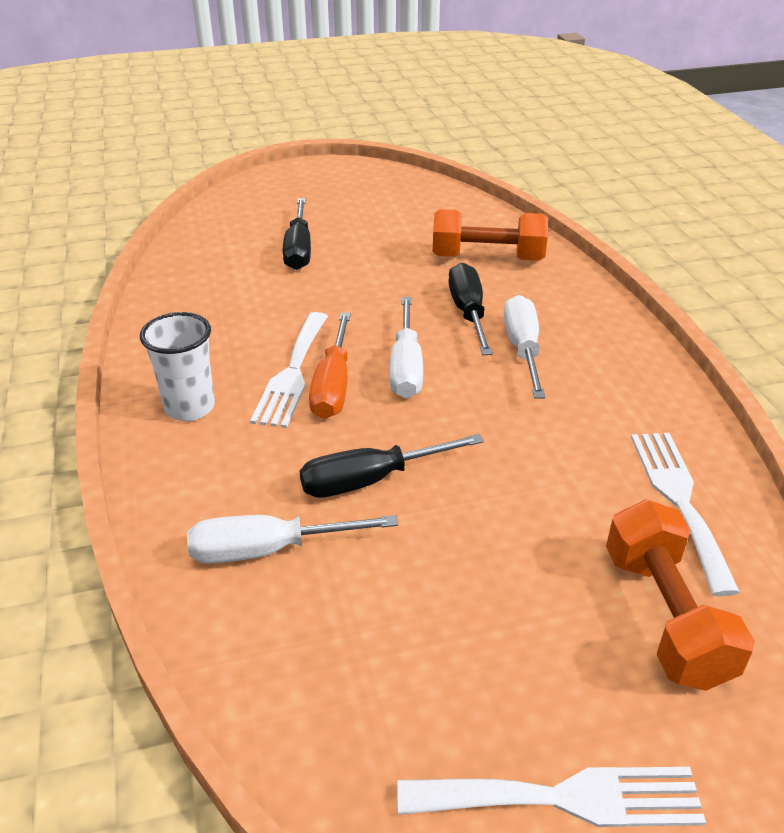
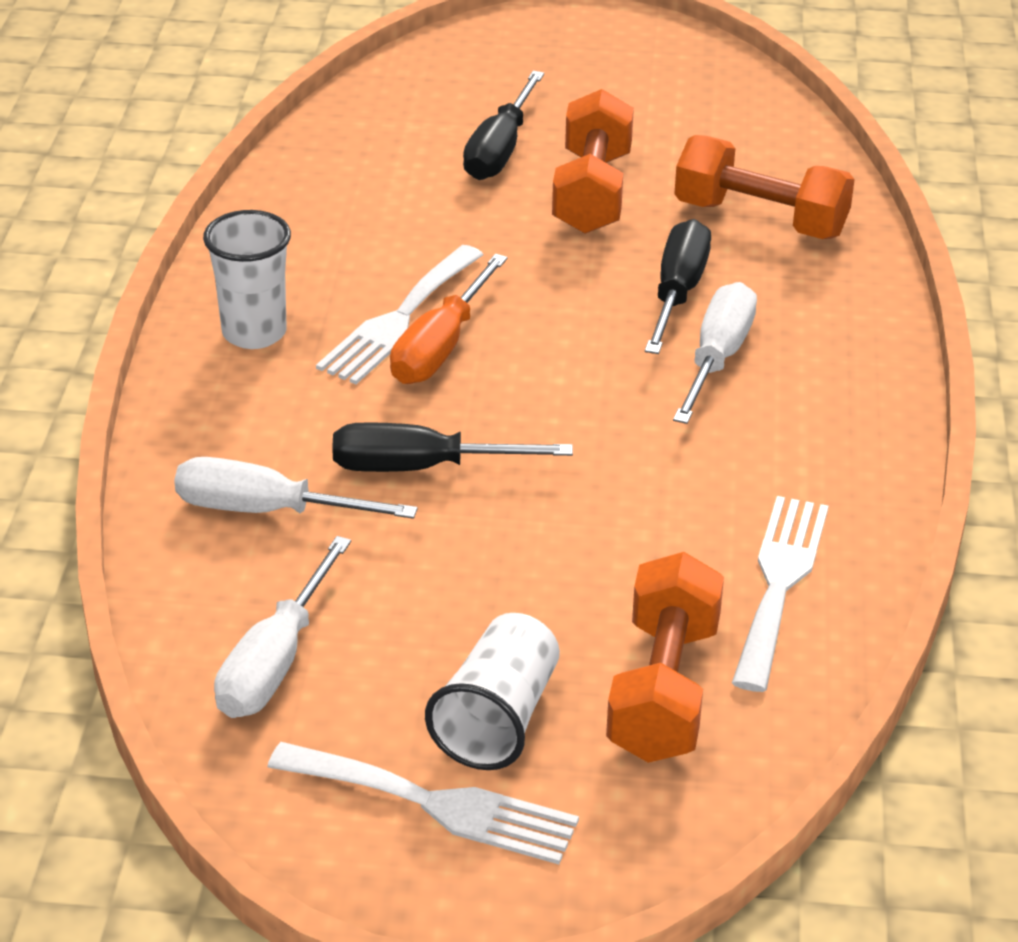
camera: 20 degrees right, 0 degrees up
white screwdriver [390,297,423,398] -> white screwdriver moved to [214,536,351,718]
none -> white cup [425,613,560,770]
none -> orange dumbbell [552,89,634,234]

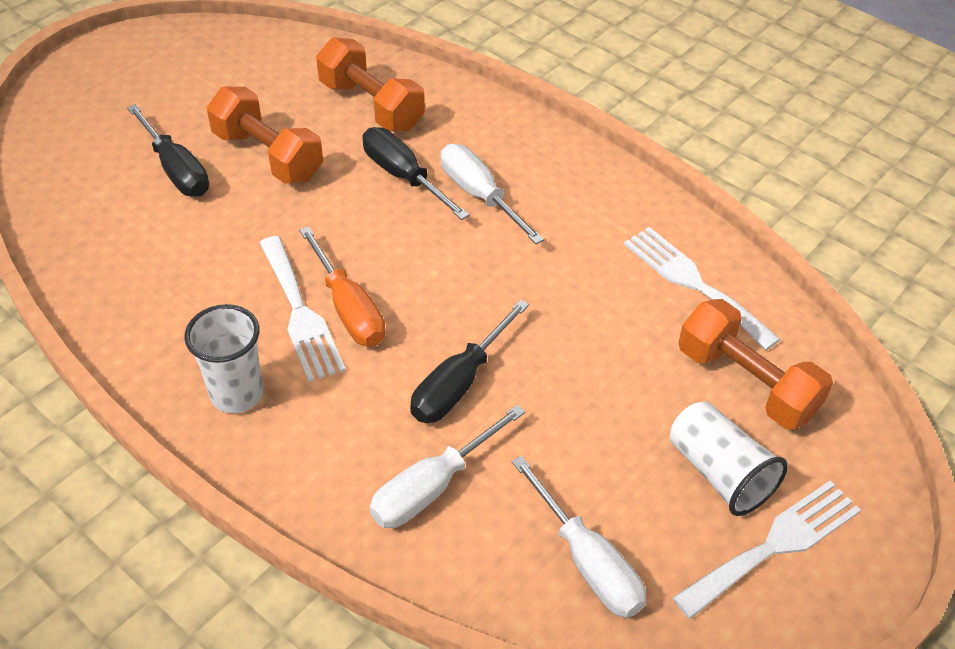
camera: 55 degrees left, 10 degrees up
orange dumbbell [674,135,855,239] -> orange dumbbell turned 75 degrees clockwise [316,37,425,131]

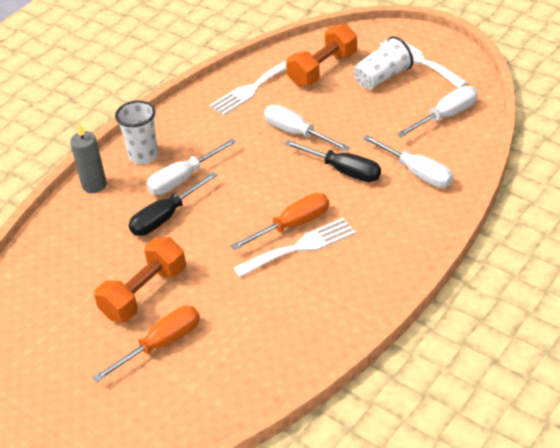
camera: 90 degrees left, 5 degrees down
black screwdriver [127,104,209,197] -> orange screwdriver [93,306,200,382]
white cup [184,304,263,413] -> white cup moved to [115,100,159,164]
orange dumbbell [316,37,425,131] -> none
none -> grey candle [70,122,107,193]
none -> white screwdriver [264,105,350,151]

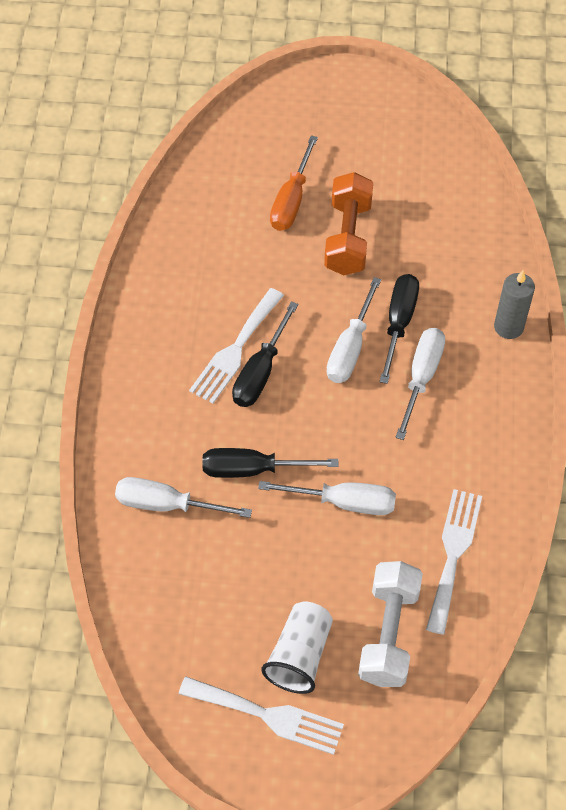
camera: 145 degrees right, 15 degrees up
white cup [115,100,159,164] -> none
orange screwdriver [231,193,329,250] -> black screwdriver [232,301,298,407]
orange dumbbell [286,24,357,87] -> white dumbbell [358,561,423,687]
white screwdriver [397,86,478,137] -> white screwdriver moved to [326,277,381,383]

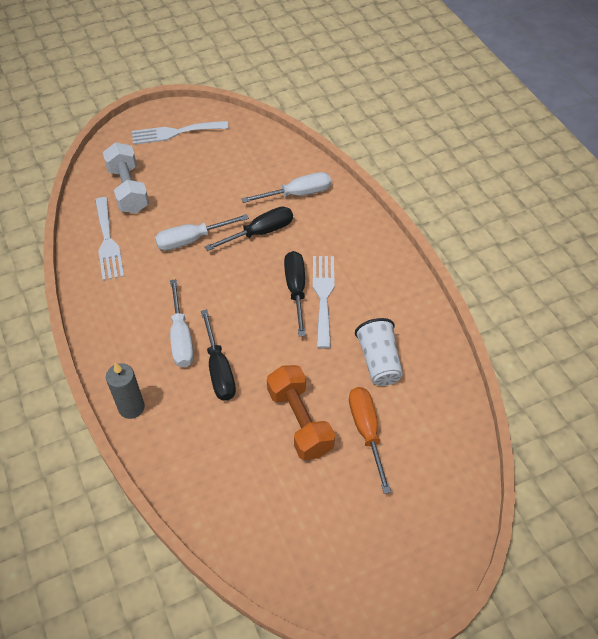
camera: 150 degrees right, 5 degrees down
white cup [261,601,333,694] -> white cup moved to [355,318,403,386]
white screwdriver [326,277,381,383] -> none

